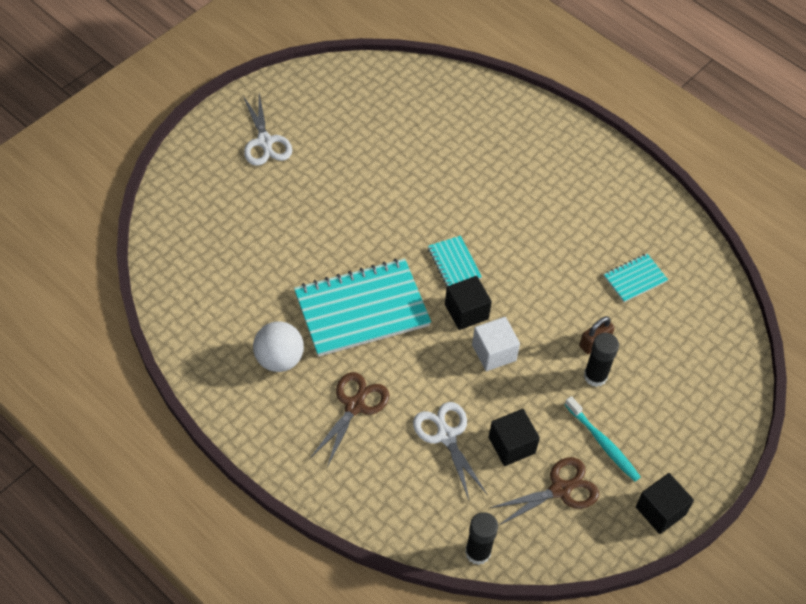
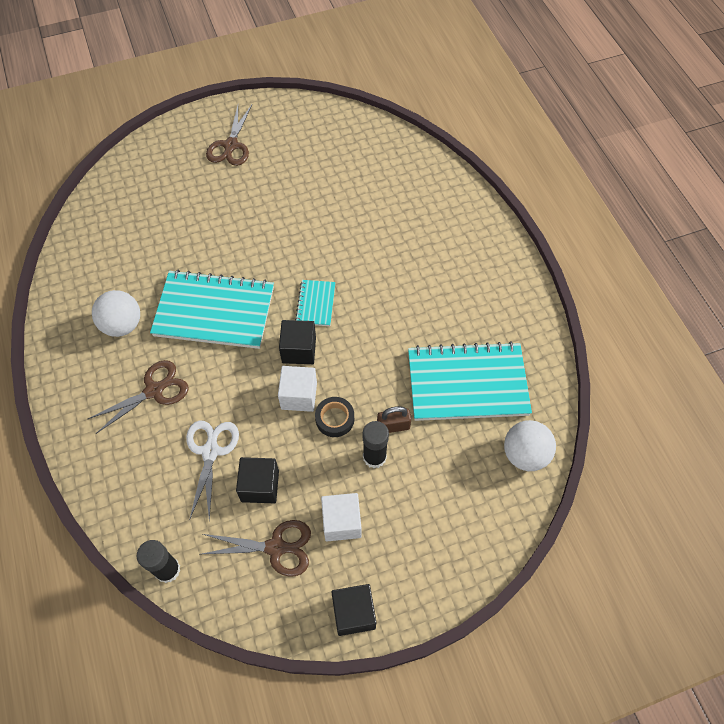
camera: 30 degrees right, 5 degrees up
white scissors [243,93,292,166] -> brown scissors [206,105,252,166]
turquoise toothbrush [565,396,641,482] -> white cube [321,493,361,541]
turquoise notebook [604,254,668,302] -> turquoise notebook [408,341,532,421], size x2.14
none -> black tape [315,397,354,437]
none -> white ball [504,420,556,471]

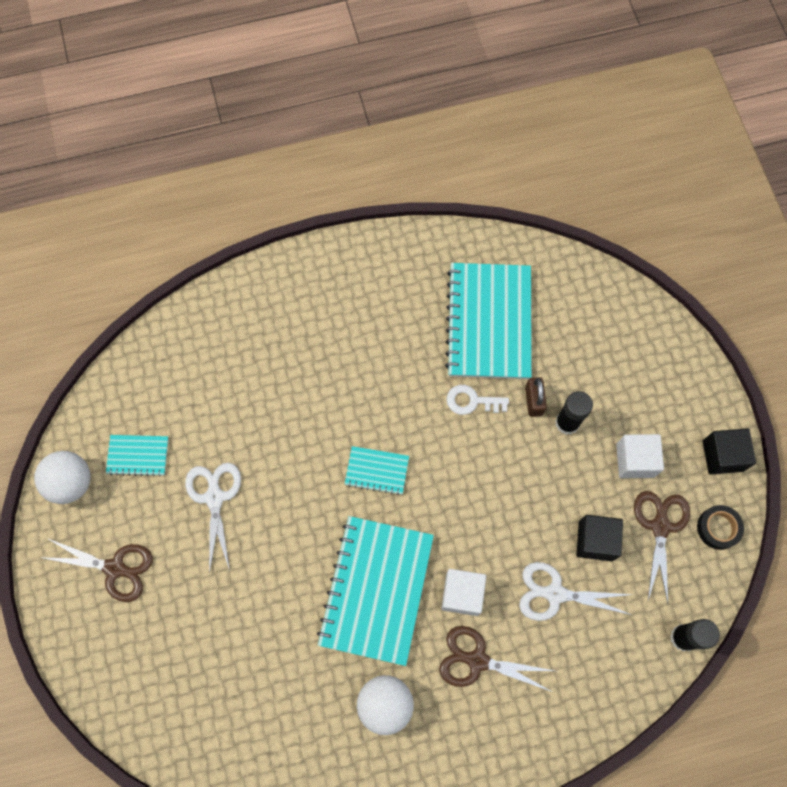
camera: 85 degrees left, 10 degrees up
brown scissors [88,360,189,434] -> brown scissors turned 45 degrees counterclockwise [439,626,554,692]
white cube [278,366,317,412] -> white cube moved to [441,569,486,616]
black cube [279,320,316,364] -> none
black tape [315,397,354,437] -> black tape moved to [697,505,744,550]
white ball [504,420,556,471] -> white ball moved to [34,451,91,504]
none -> turquoise notebook [106,435,169,477]
none -> white scissors [185,463,241,574]
none -> white key [447,385,509,415]

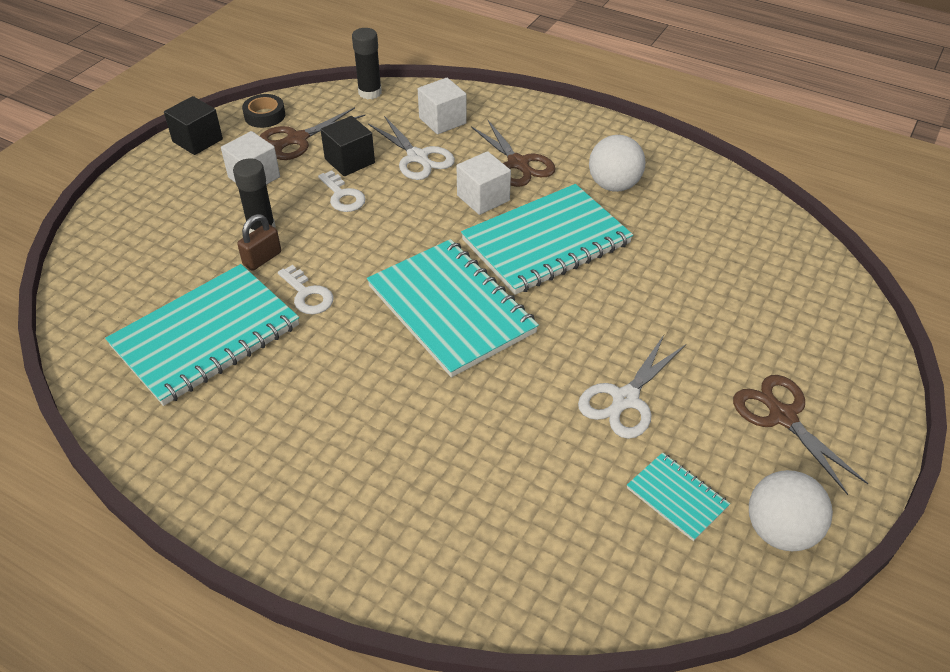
camera: 135 degrees left, 25 degrees down
turquoise notebook [345,446,409,495] -> turquoise notebook [367,239,539,377], size x2.14
none -> white key [318,170,366,212]
none -> white cube [418,78,467,134]

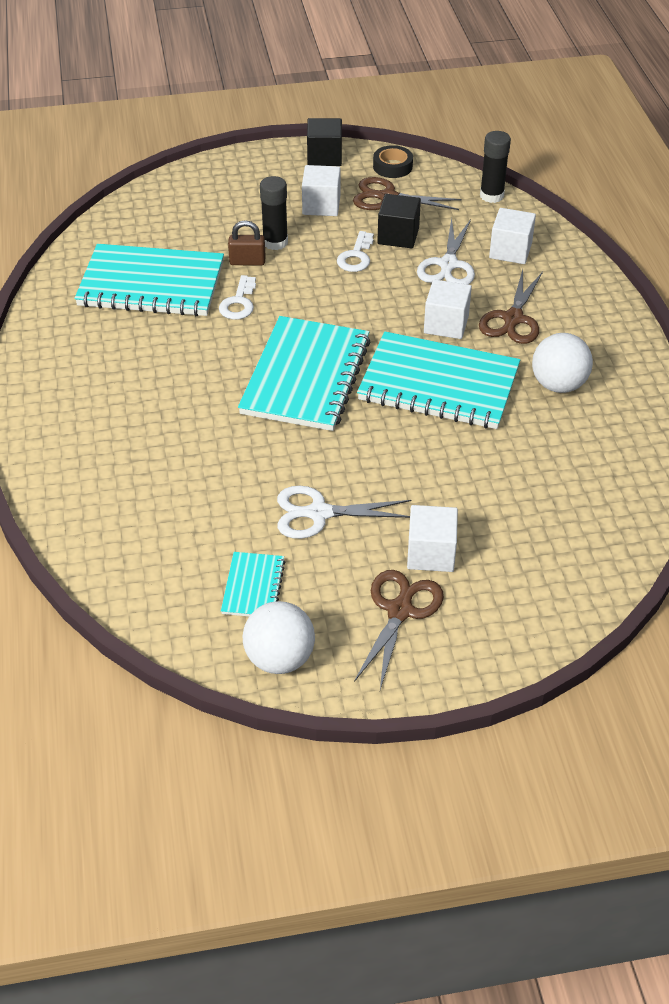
camera: 50 degrees right, 0 degrees up
none -> white cube [407,505,458,572]

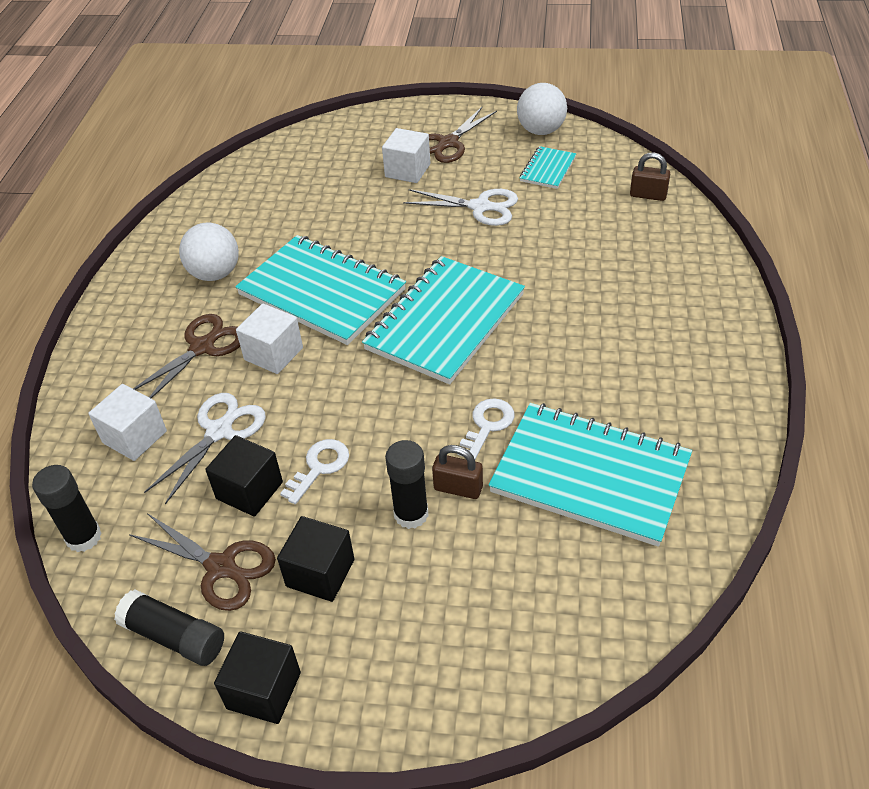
camera: 160 degrees left, 0 degrees up
white cube [302,165,341,216] -> black cube [277,516,354,602]
black tape [373,145,413,178] -> black glue stick [114,589,224,666]
none -> brown padlock [630,152,670,201]

